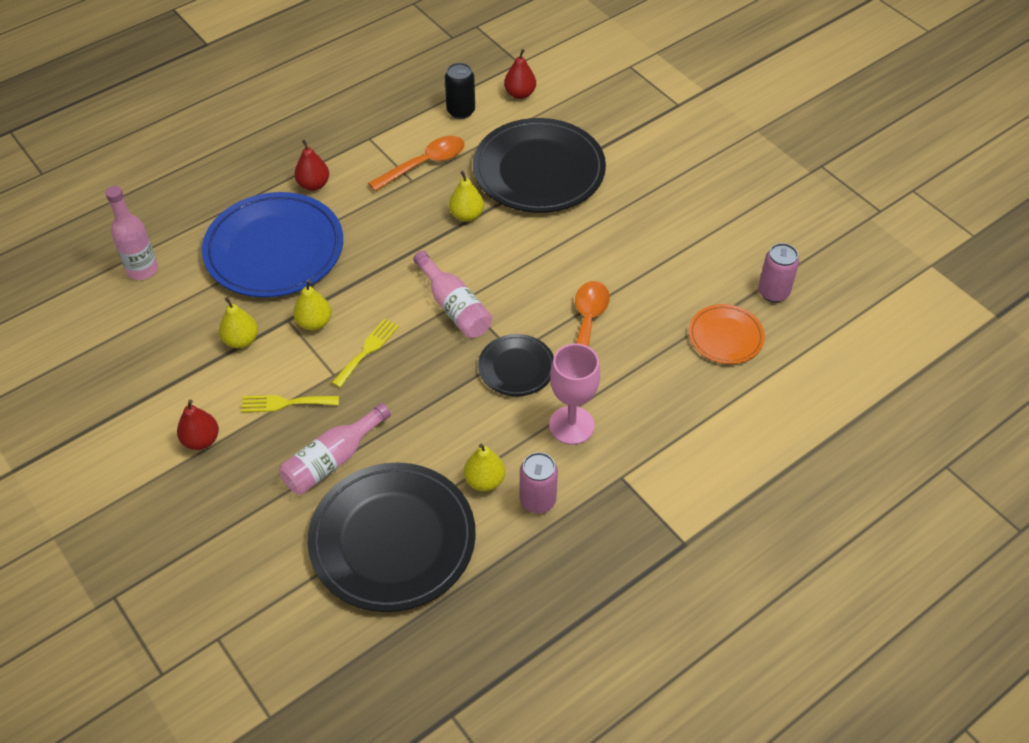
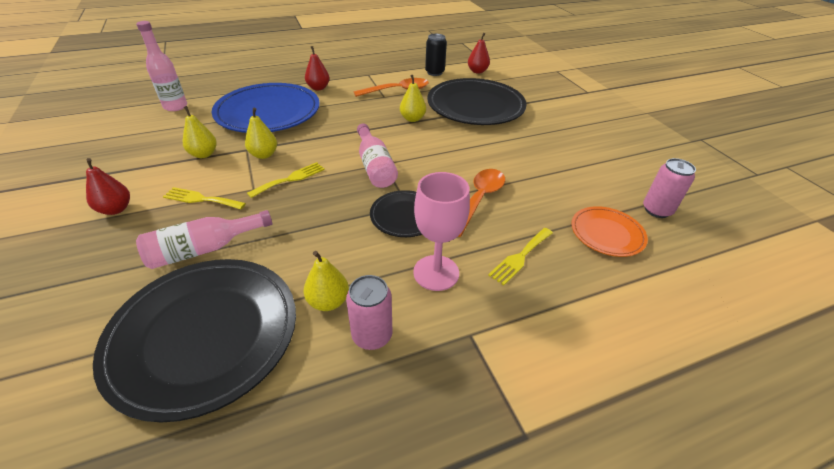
camera: 15 degrees right, 10 degrees down
none -> yellow fork [488,228,553,285]

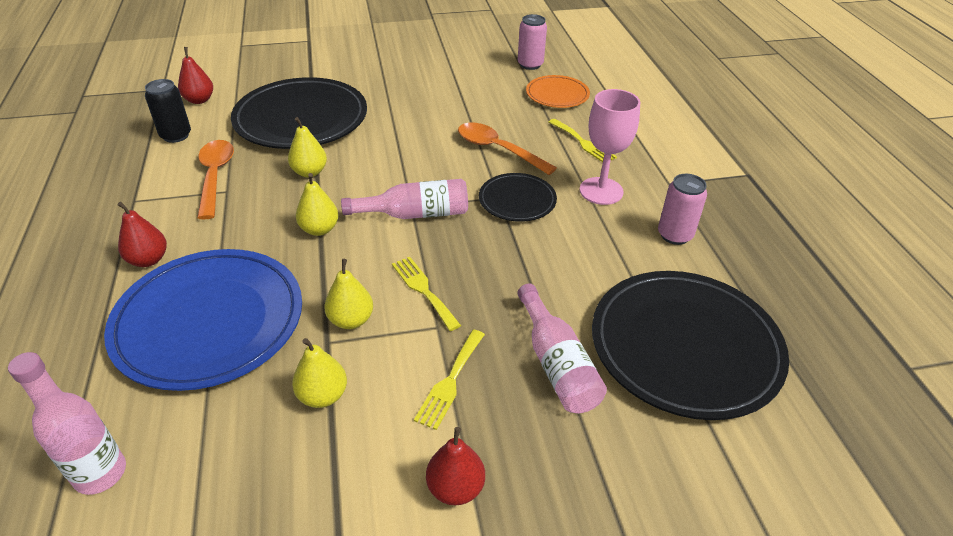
camera: 80 degrees left, 0 degrees up
yellow pear [304,251,349,311] -> yellow pear moved to [296,173,338,236]

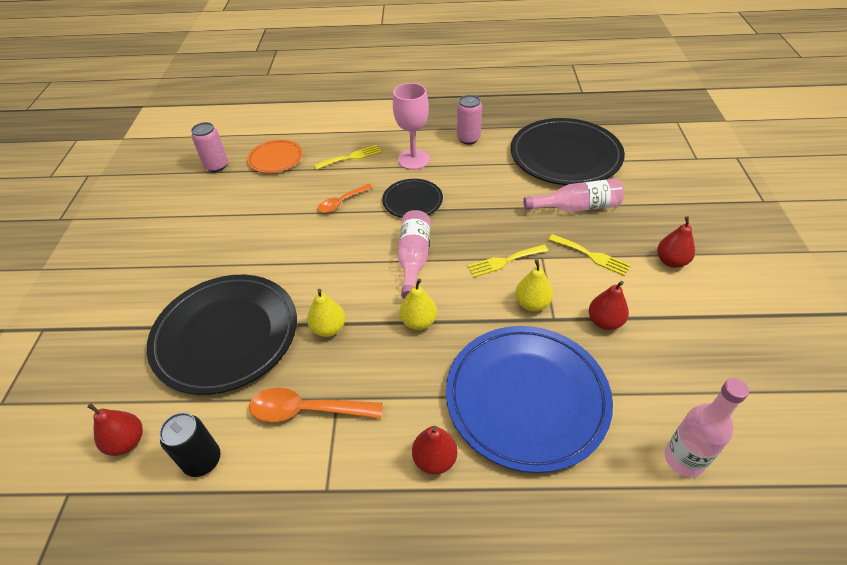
camera: 75 degrees left, 5 degrees up
yellow pear [292,338,347,408] -> red pear [589,281,629,330]
orange spoon [458,122,557,175] -> orange spoon [318,184,373,213], size x0.66

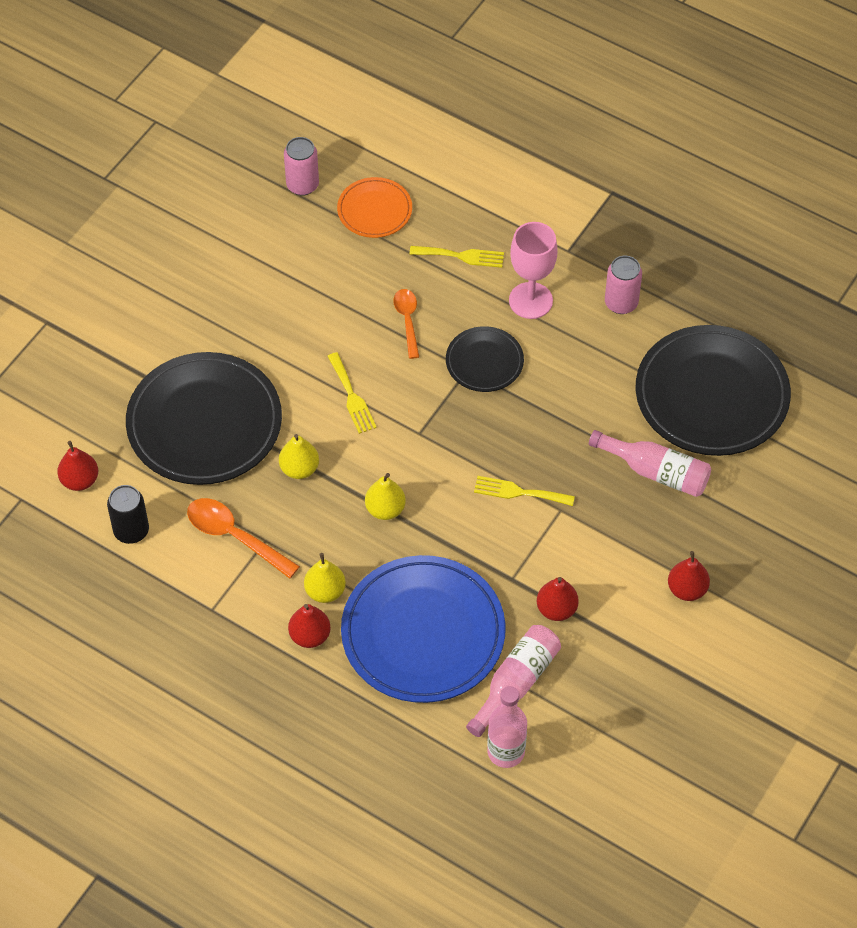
camera: 30 degrees right, 10 degrees up
orange spoon [318,184,373,213] -> orange spoon turned 90 degrees clockwise [393,289,419,359]
pink bottle [398,210,430,299] -> pink bottle moved to [466,625,561,737]
yellow pear [515,259,553,311] -> yellow pear moved to [304,553,346,603]
yellow fork [548,234,631,276] -> yellow fork moved to [328,352,377,434]

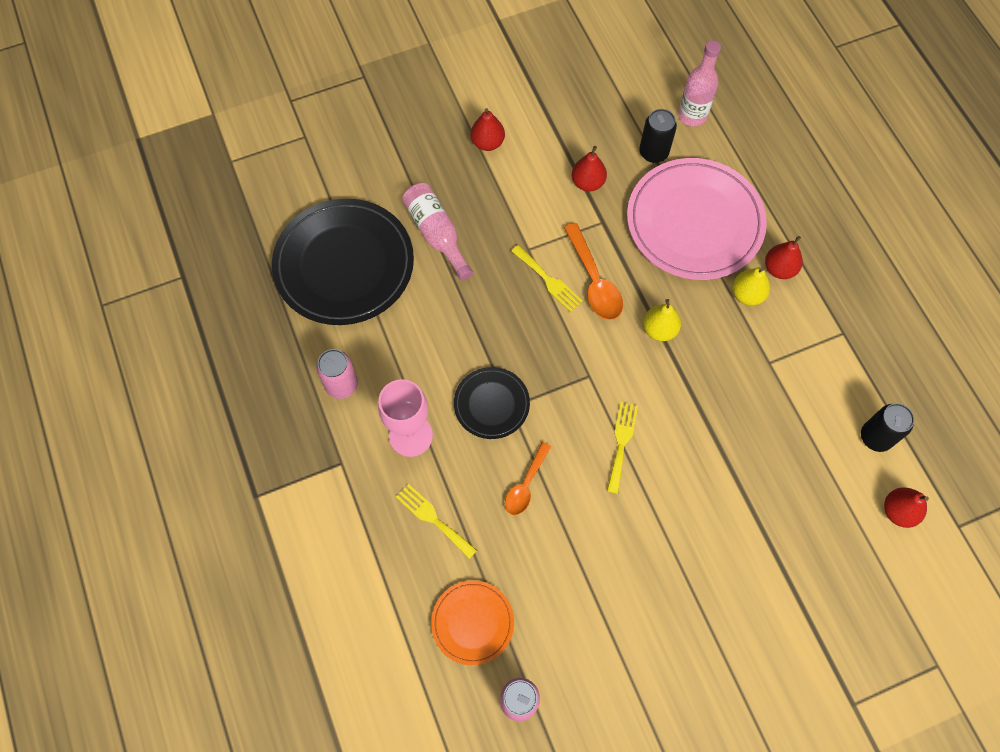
camera: 145 degrees left, 10 degrees up
black plate [126,352,282,485] -> none
orange spoon [187,498,300,579] -> orange spoon moved to [564,223,623,320]
yellow pear [279,434,319,479] -> none
blue plate [341,555,506,703] -> pink plate [627,158,767,280]
pink bottle [466,625,561,737] -> black can [639,109,677,163]

